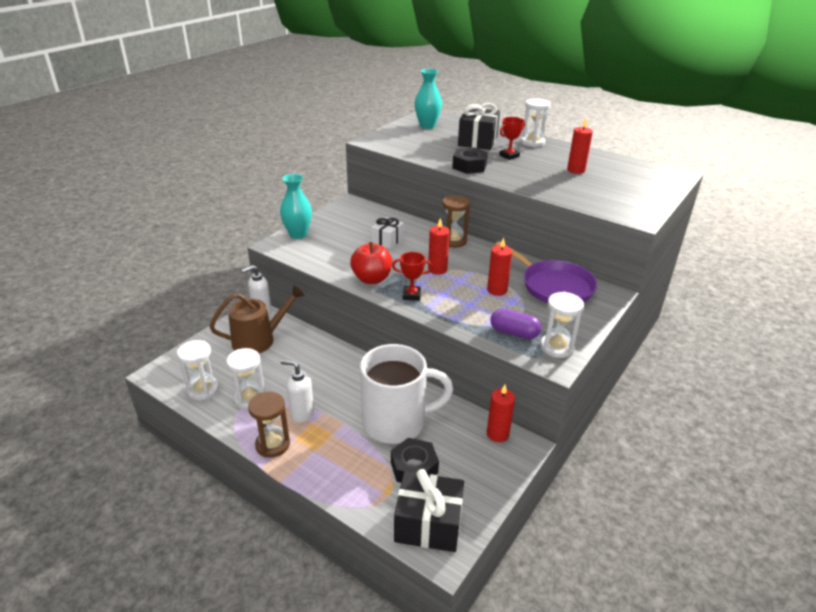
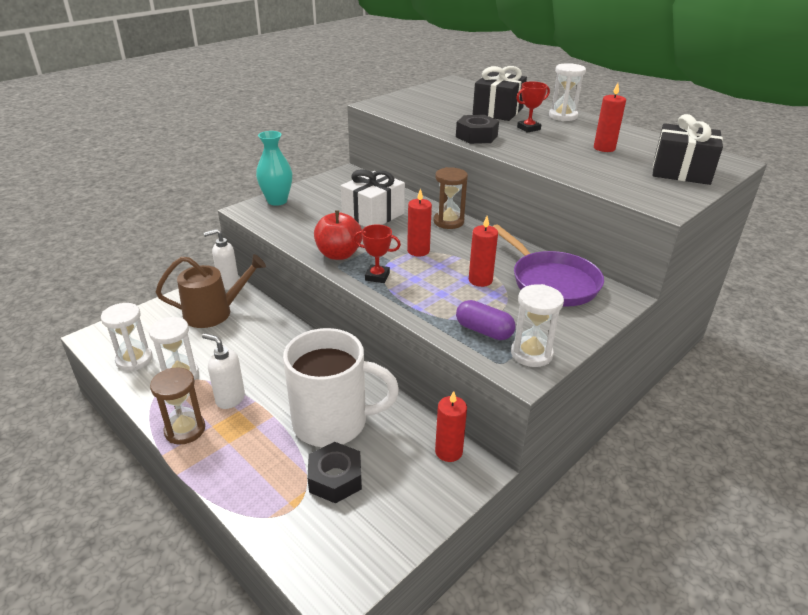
camera: 10 degrees right, 0 degrees up
white gift [371,217,404,249] -> white gift [341,169,405,227], size x1.64
black gift [394,469,464,552] -> black gift moved to [653,114,723,185]
turquoise vase [414,69,442,129] -> none

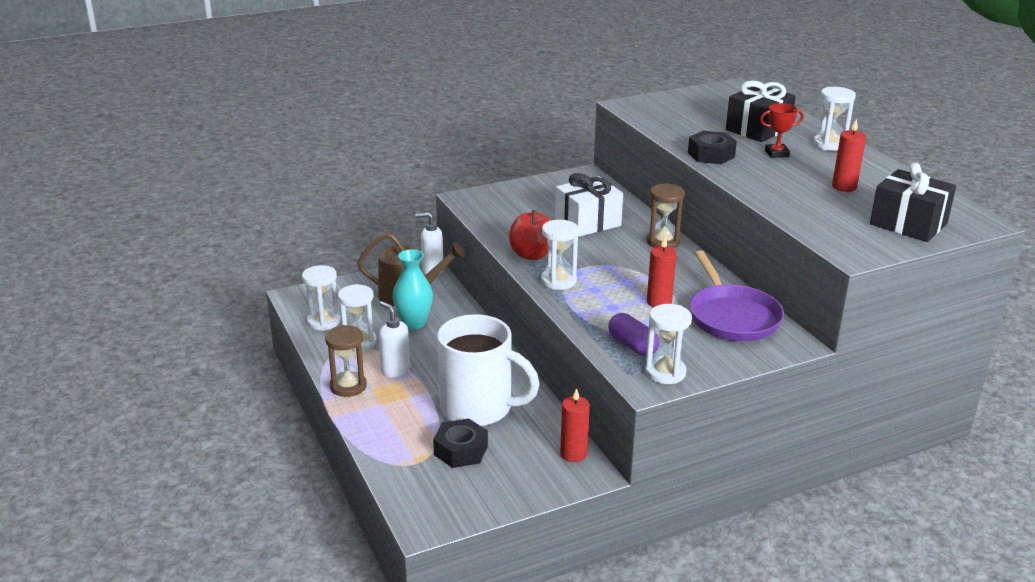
camera: 20 degrees right, 5 degrees down
turquoise vase [256,131,292,206] -> turquoise vase moved to [393,249,433,330]
red trophy [354,224,401,283] -> white hourglass [541,220,579,290]
red candle [407,188,432,257] -> none

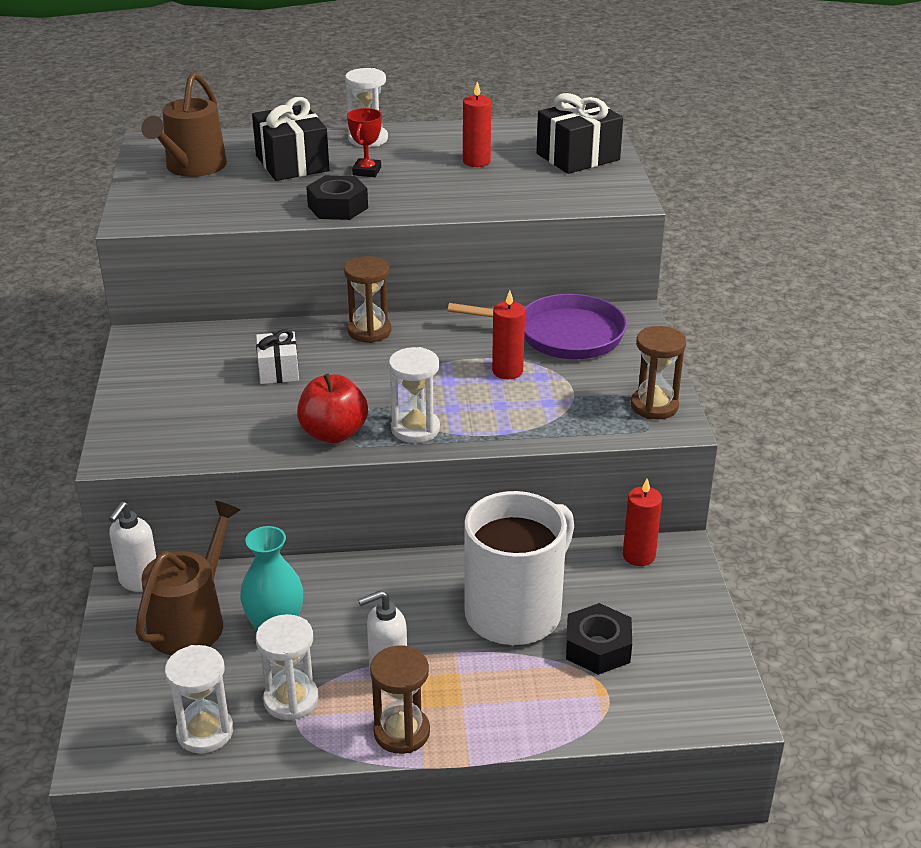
camera: 70 degrees left, 5 degrees up
white gift [555,173,623,237] -> white gift [256,329,299,384], size x0.61
purple capsule [608,313,659,356] -> none
white hourglass [645,304,692,384] -> brown hourglass [631,326,686,419]
none -> brown watering can [141,72,227,177]

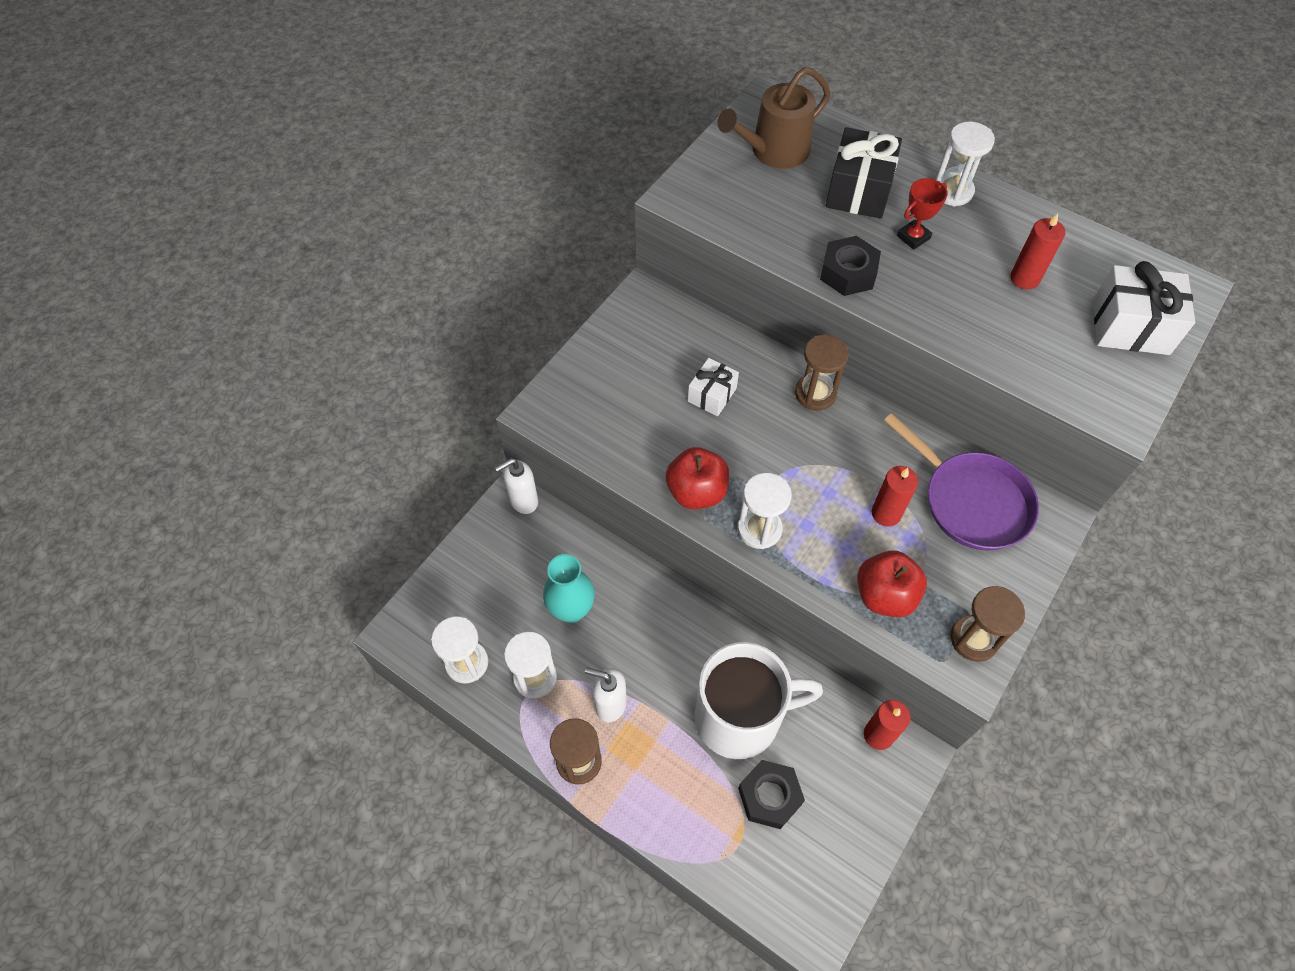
camera: 40 degrees right, 25 degrees up
brown watering can [135,501,241,655] -> none
black gift [536,93,623,174] -> white gift [1093,261,1195,355]
none -> red apple [857,550,927,617]

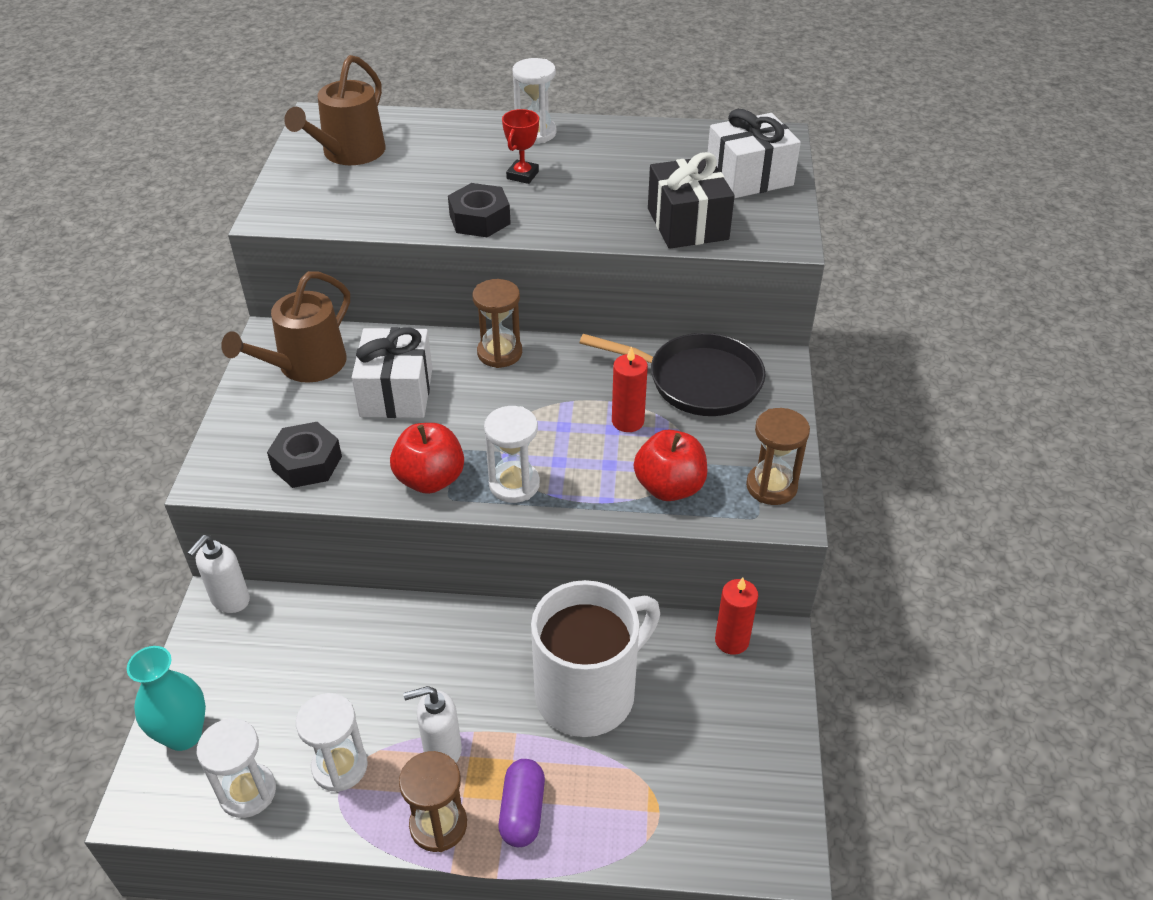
camera: 30 degrees left, 15 degrees down
turquoise vase [543,554,595,623] -> turquoise vase moved to [127,646,206,751]
white gift [688,358,739,416] -> white gift [352,327,432,418], size x1.64
black nut [738,760,805,829] -> black nut moved to [267,422,342,488]
black gift [826,127,902,219] -> black gift moved to [648,152,735,249]
purple pan [884,413,1039,551] -> black pan [580,333,766,416]
red candle [1010,213,1065,290] -> none
none -> brown watering can [221,271,350,383]
none -> purple capsule [499,759,545,847]

